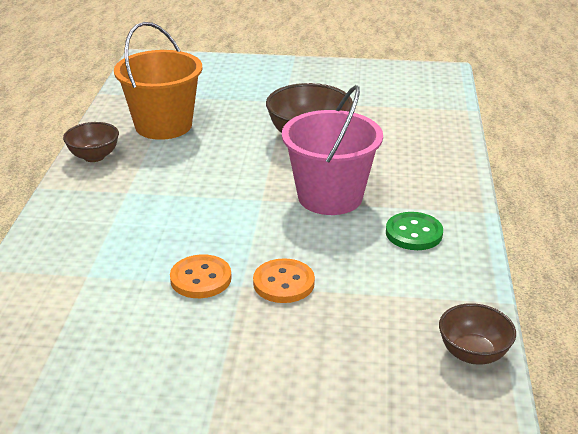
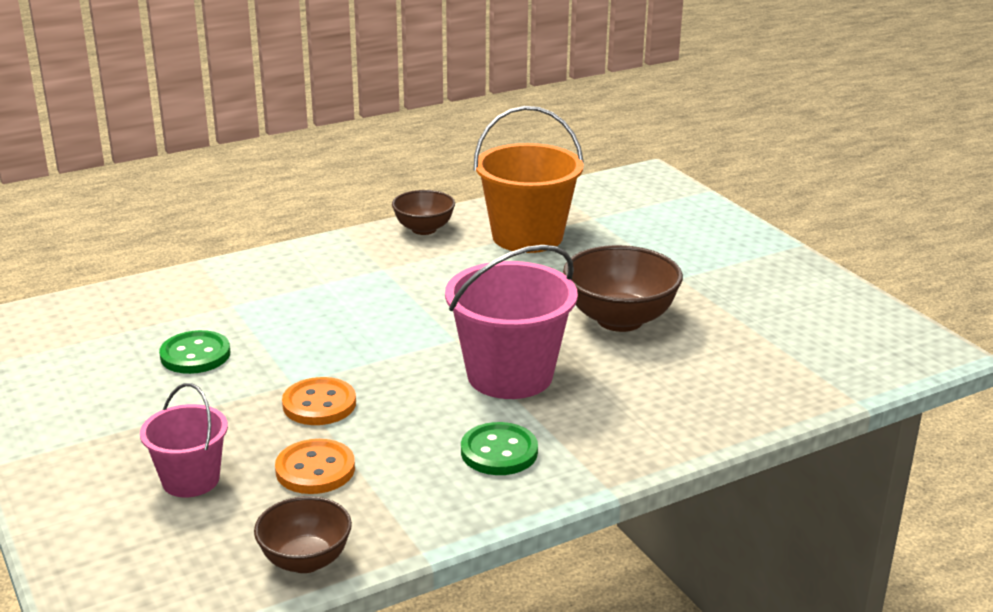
camera: 55 degrees right, 5 degrees down
orange button [170,254,232,298] -> orange button moved to [275,439,355,494]
none -> pink bucket [140,383,228,497]
none -> green button [159,330,230,374]

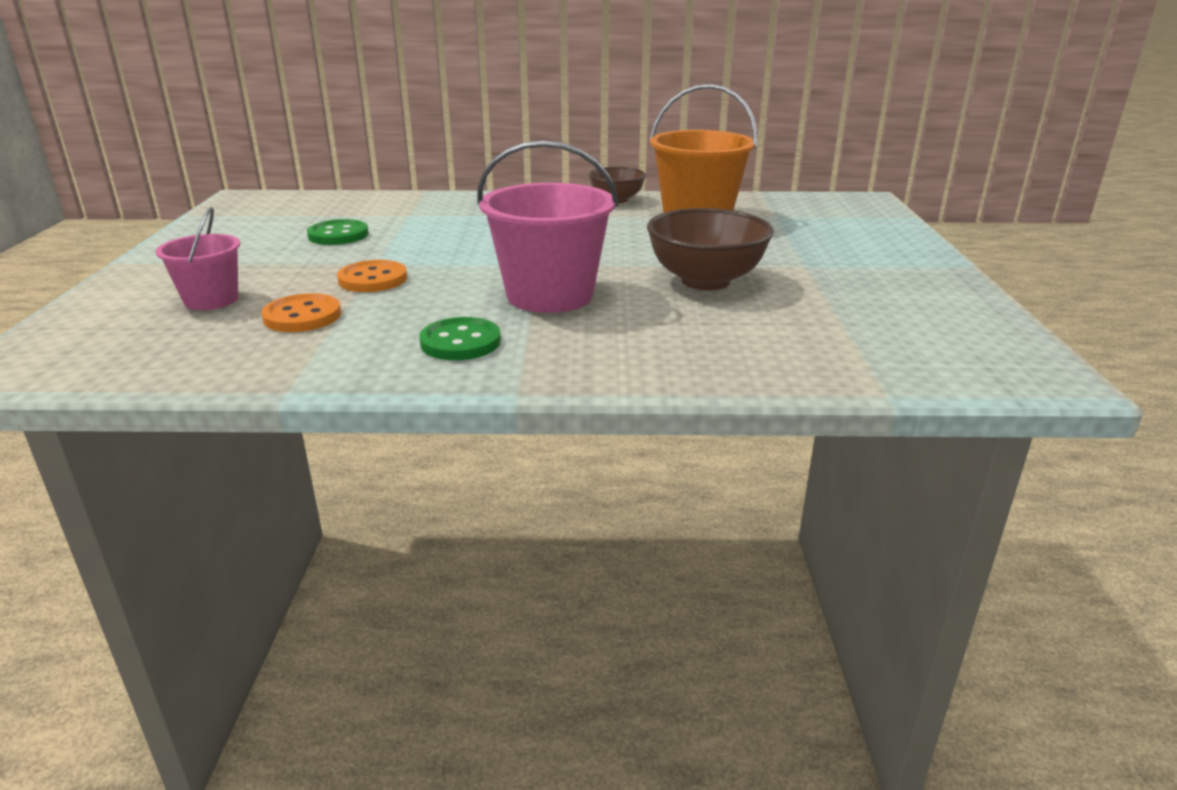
camera: 30 degrees right, 0 degrees up
brown bowl [254,496,352,573] -> none

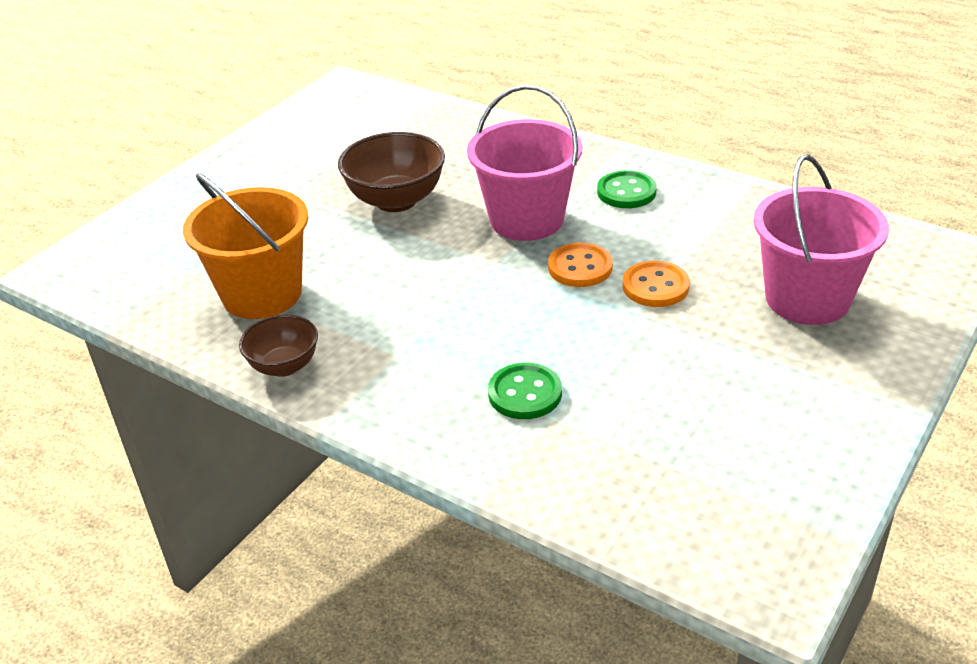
camera: 145 degrees left, 10 degrees up
pink bucket [156,207,240,310] -> pink bucket [754,154,889,325], size x1.73
orange button [261,293,341,332] -> orange button moved to [548,243,613,287]
green button [307,219,369,245] -> green button moved to [488,363,562,419]

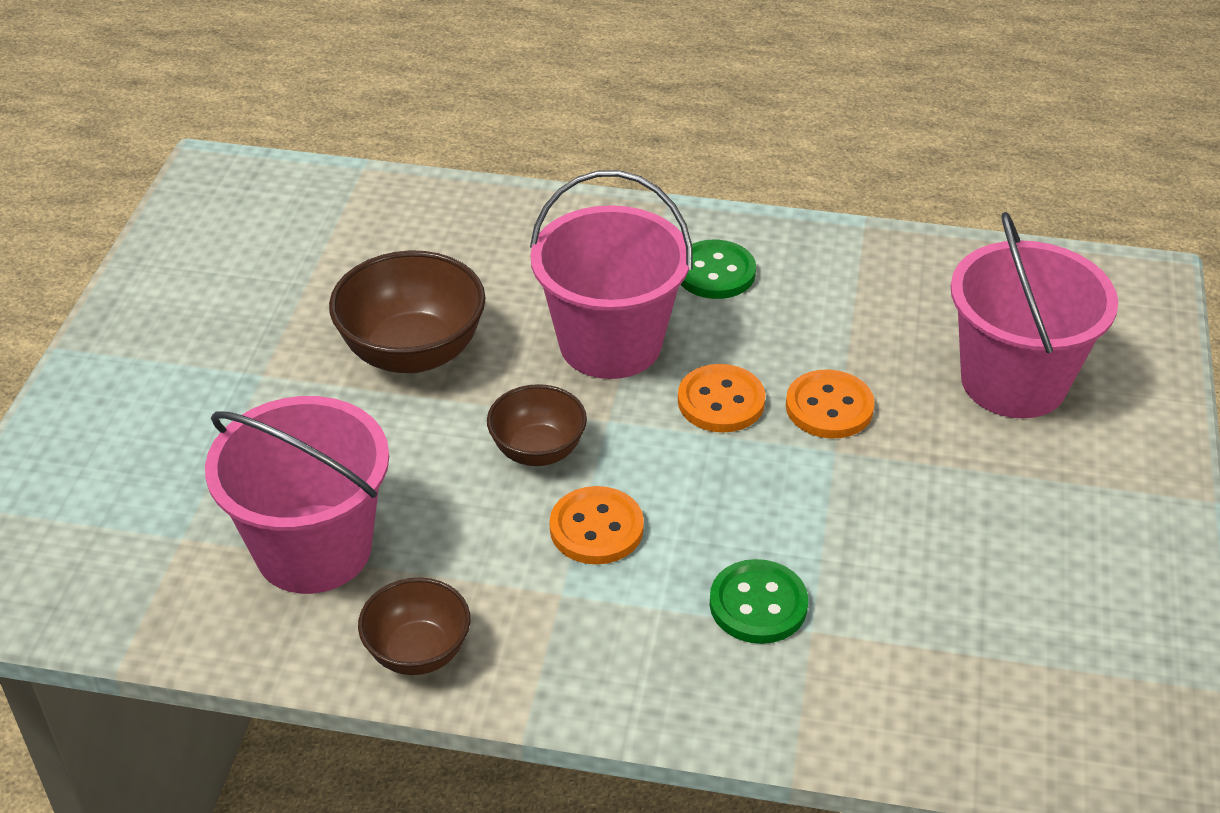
camera: 25 degrees left, 5 degrees up
orange bucket [183,173,308,319] -> pink bucket [205,396,389,594]
none -> brown bowl [487,384,587,466]
none -> orange button [549,486,644,564]

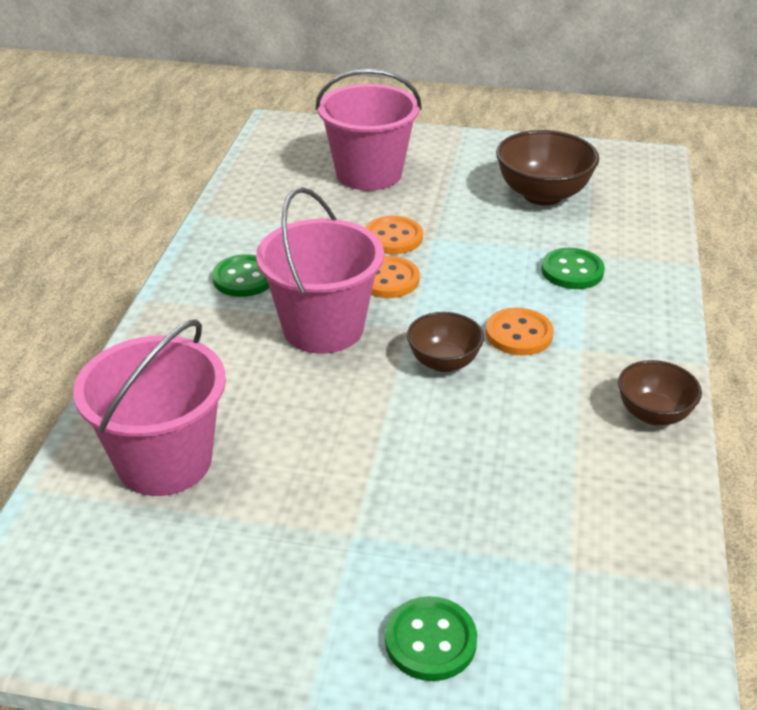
camera: 90 degrees left, 5 degrees down
pink bucket [205,396,389,594] -> pink bucket moved to [73,320,226,496]
brown bowl [329,250,486,373] -> brown bowl moved to [496,130,599,206]
none -> green button [385,596,477,681]

